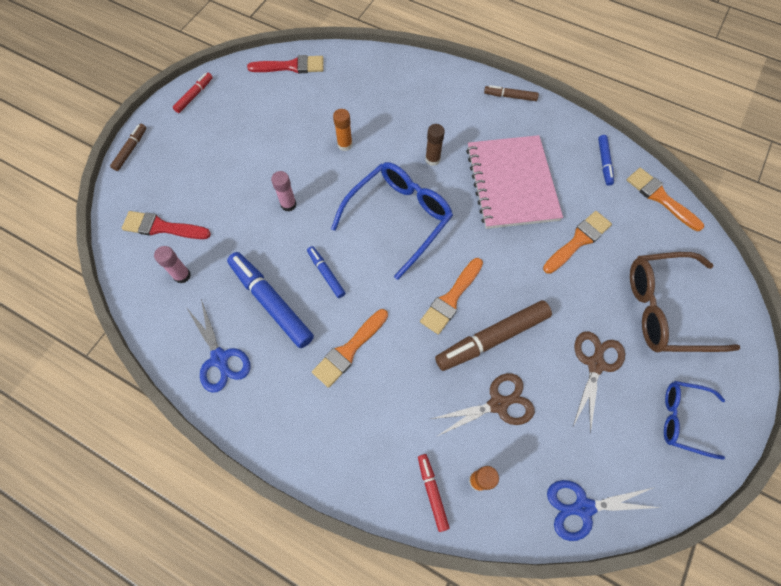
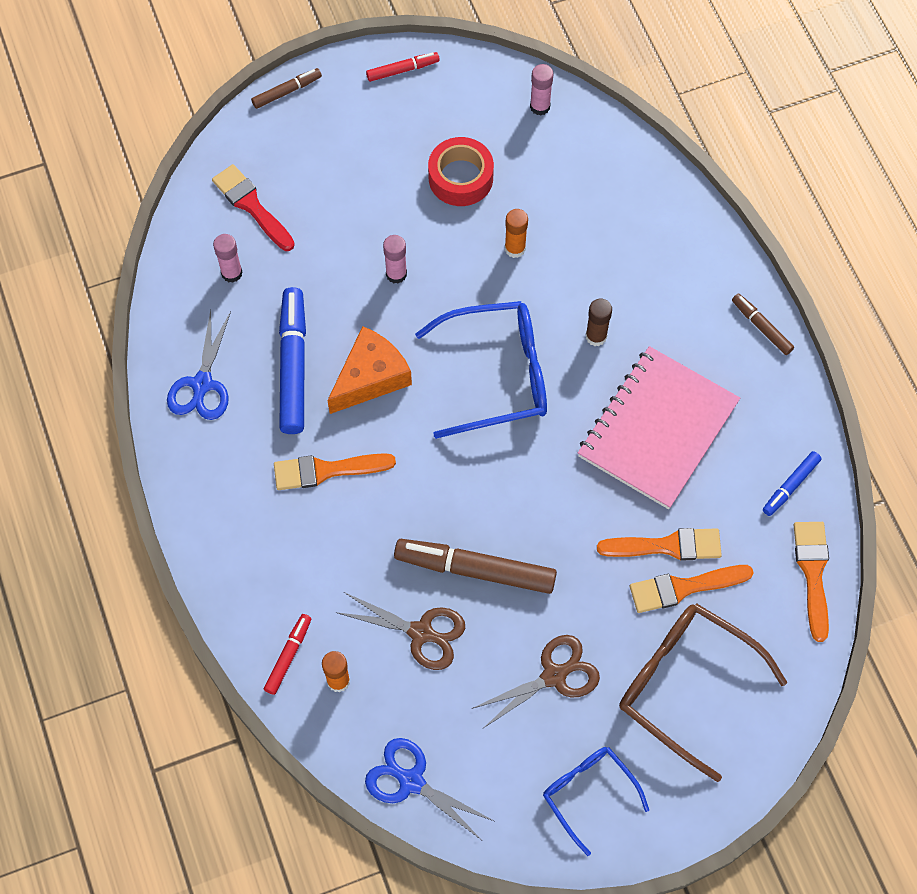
camera: 40 degrees right, 0 degrees up
red brush [247,55,324,73] -> pink glue stick [530,64,553,115]
blue marker [307,246,345,298] -> orange cheese [327,326,412,414]
orange brush [420,258,483,335] -> orange brush moved to [630,565,754,613]
none -> red tape [428,137,494,206]

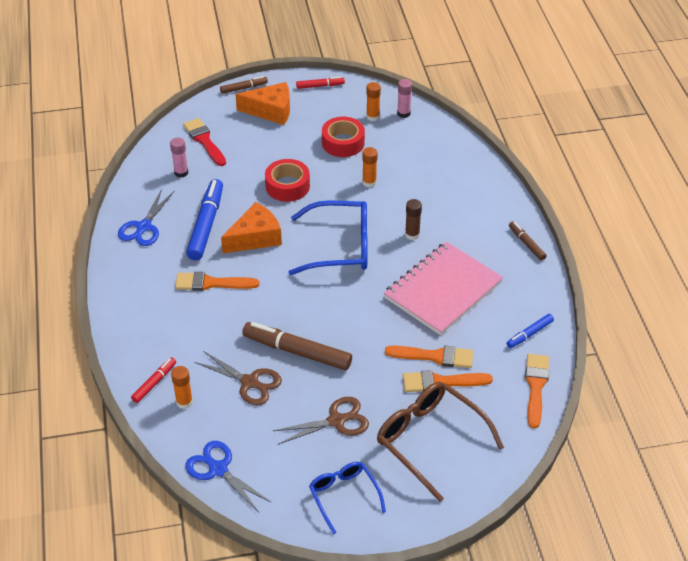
camera: 10 degrees right, 20 degrees down
pink glue stick [383,235,407,284] -> red tape [265,159,310,202]
none -> orange cheese [235,82,290,125]
none -> orange glue stick [366,82,381,121]

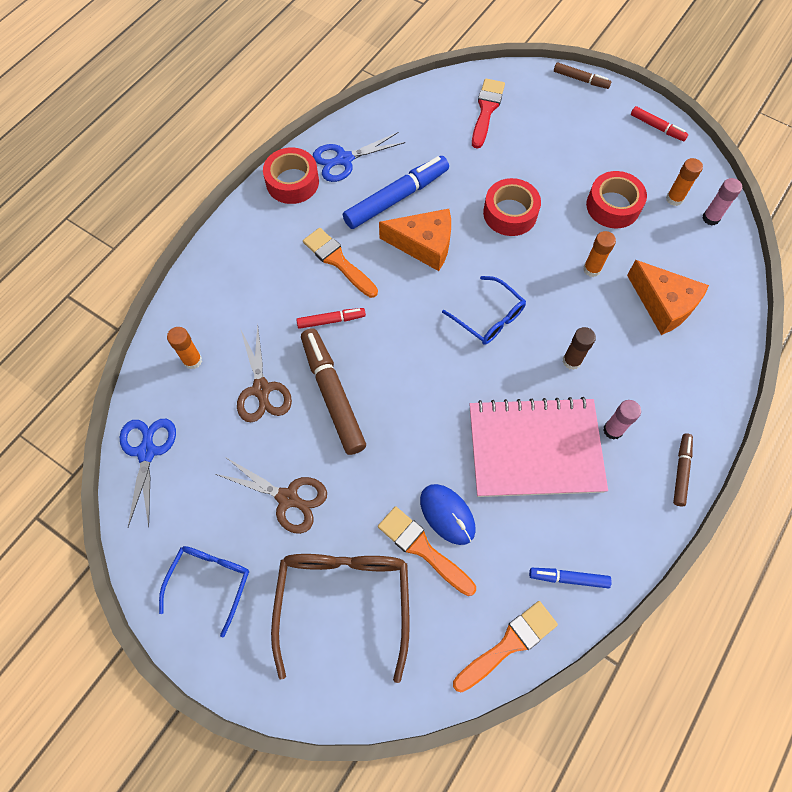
camera: 45 degrees right, 20 degrees up
red marker [131,357,176,403] -> red marker moved to [296,308,366,329]
pink glue stick [170,138,188,178] -> pink glue stick moved to [603,400,641,440]
orange cheese [235,82,290,125] -> orange cheese moved to [627,260,709,335]
blue glasses [288,201,368,275] -> blue glasses [442,276,526,345], size x0.60
orange brush [385,345,473,368] -> blue mouse [420,484,476,545]
none -> red tape [263,148,319,204]

